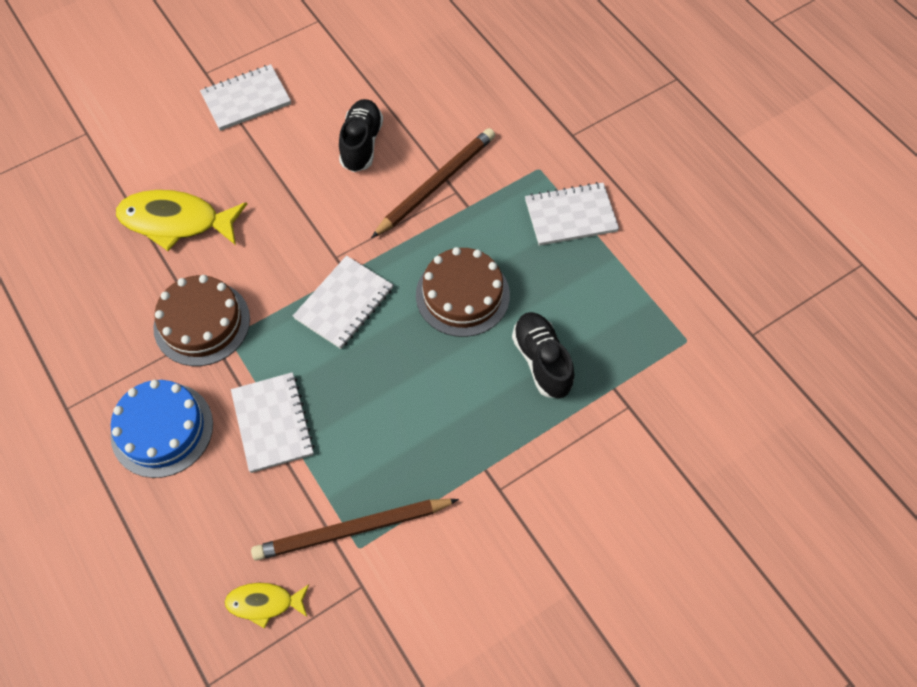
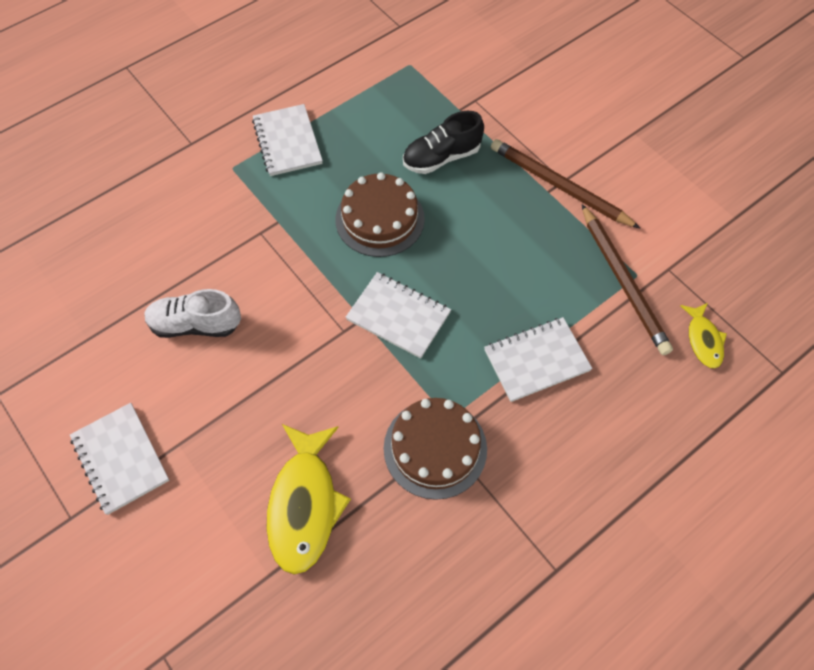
camera: 95 degrees left, 0 degrees up
blue cake [111,380,213,478] -> none
black shoe [339,99,383,172] -> white shoe [144,289,241,338]
brown pencil [371,128,495,238] -> brown pencil moved to [491,139,640,228]

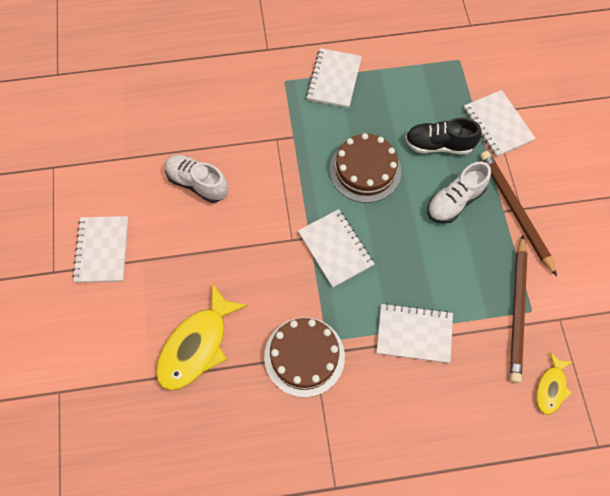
camera: 30 degrees right, 5 degrees up
none -> white shoe [427,162,491,224]
none -> white notebook [464,90,536,157]

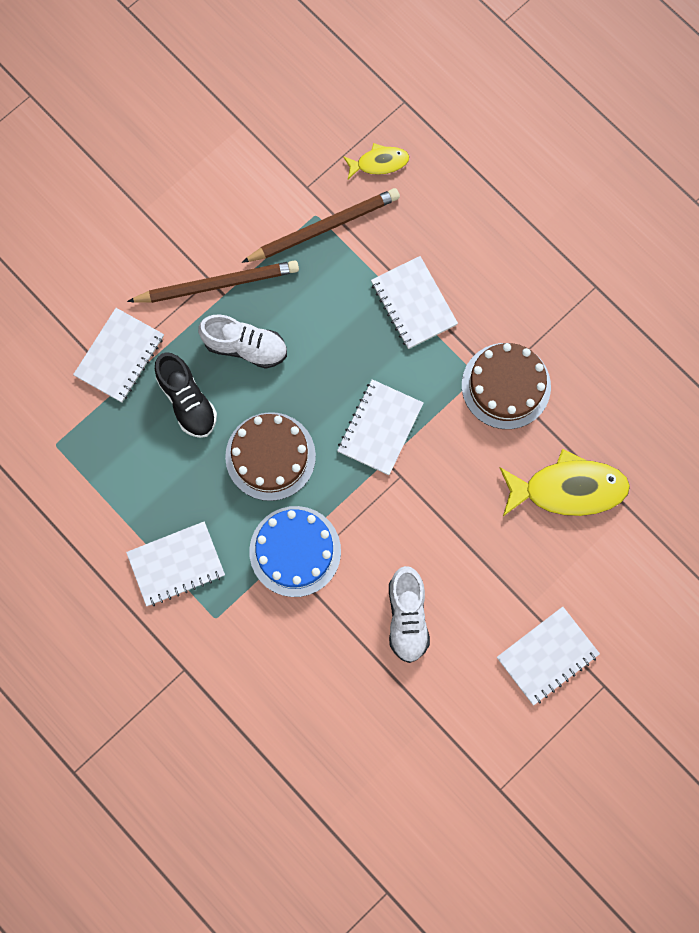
camera: 125 degrees left, 10 degrees up
brown pencil [480,151,557,276] -> brown pencil turned 135 degrees counterclockwise [127,260,299,303]
none -> blue cake [249,506,341,597]

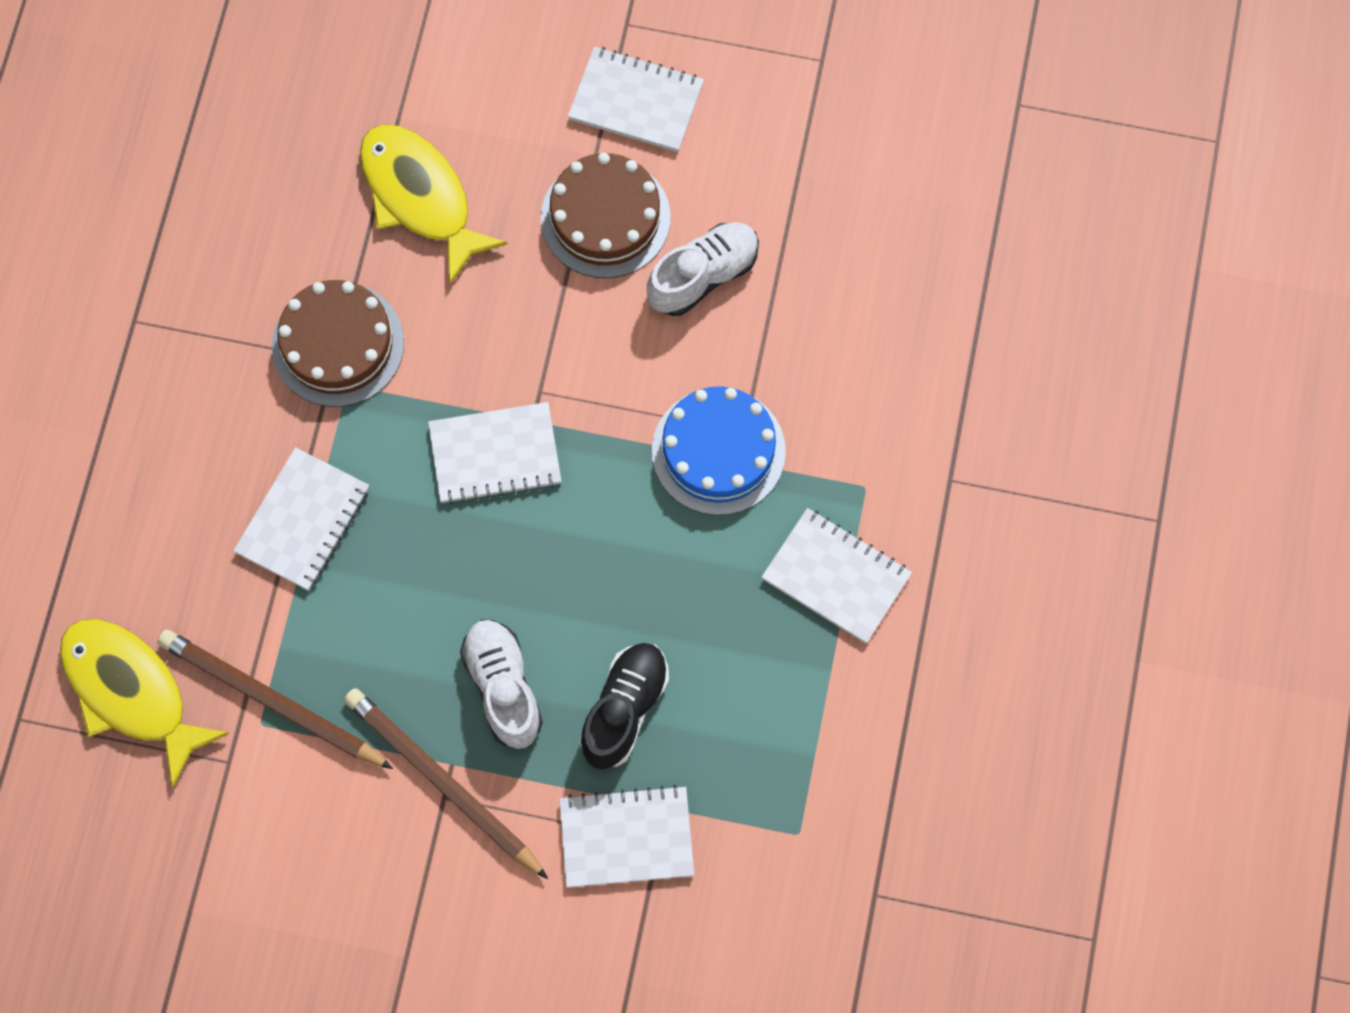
camera: 125 degrees left, 5 degrees down
brown cake [225,412,316,501] -> brown cake moved to [541,153,671,278]
yellow fish [343,143,409,179] -> yellow fish [60,619,229,787], size x1.86

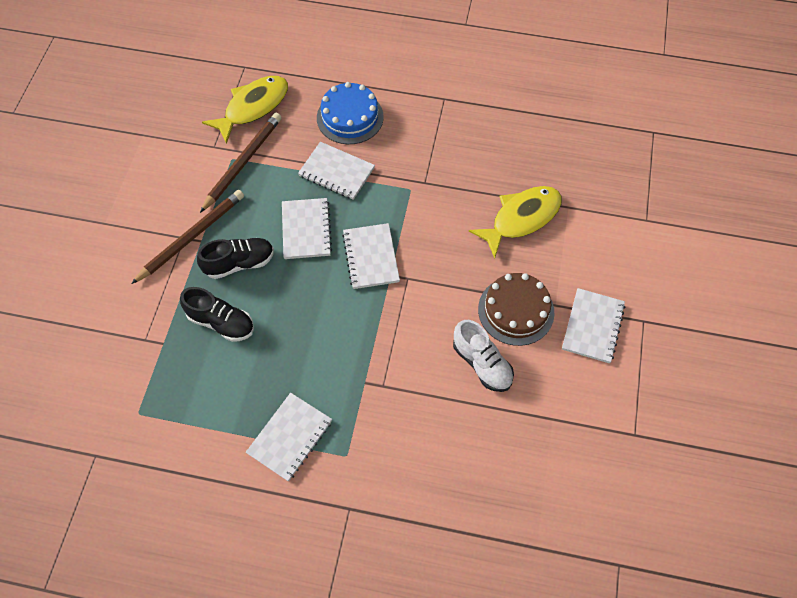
camera: 90 degrees right, 10 degrees down
brown cake [272,280,404,407] -> none
white shoe [460,619,543,749] -> black shoe [197,238,274,279]
white notebook [559,785,694,888] -> white notebook moved to [282,198,332,259]
blue cake [652,386,786,515] -> blue cake moved to [317,82,384,144]

